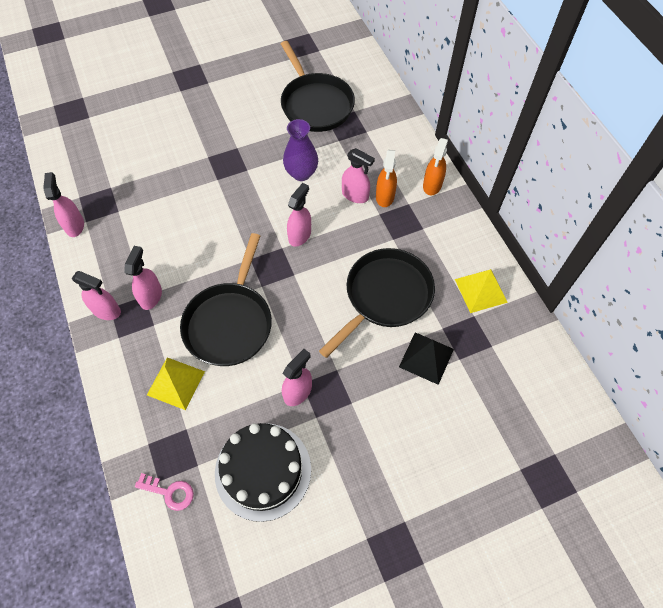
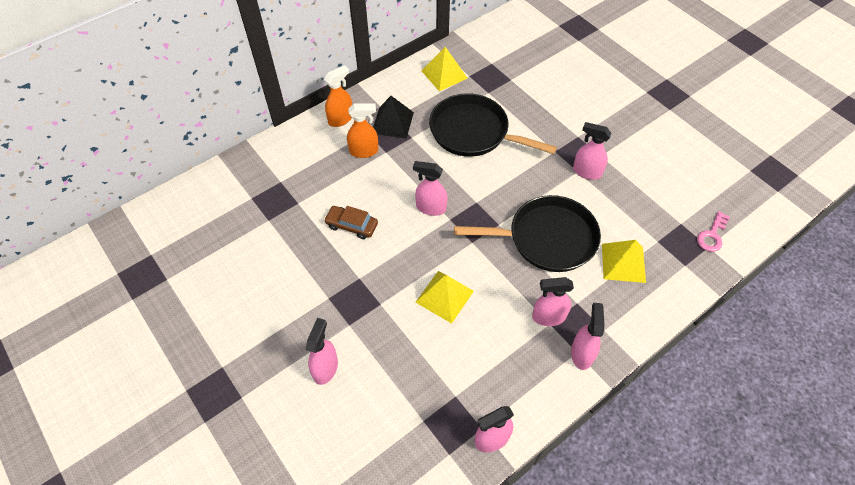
camera: 105 degrees left, 5 degrees down
pink key [135,473,194,511] -> pink key turned 150 degrees counterclockwise [697,211,730,252]
black cake [215,423,311,522] -> none
black pan [281,41,355,132] -> none
purple vase [283,119,318,181] -> brown car [324,206,378,239]
pink spray bottle [342,148,375,203] -> pink spray bottle moved to [306,318,338,385]
black pyramid [399,332,454,385] -> black pyramid moved to [373,96,414,139]
orange spray bottle [423,138,448,195] -> orange spray bottle turned 45 degrees counterclockwise [324,65,352,127]
none -> yellow pyramid [415,271,474,324]

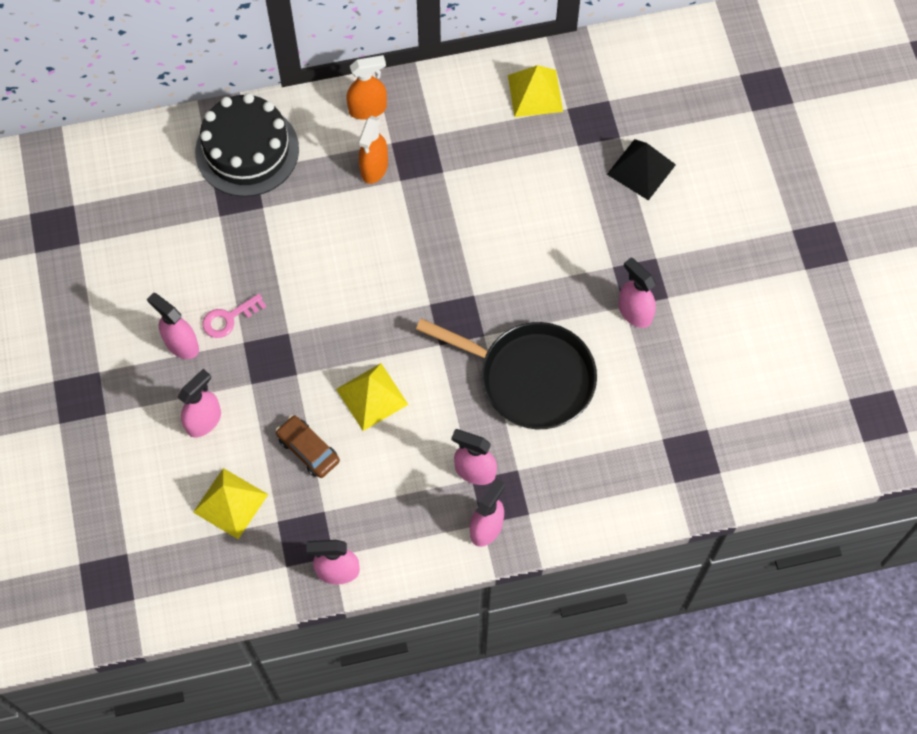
camera: 25 degrees right, 10 degrees up
brown car [324,206,378,239] -> brown car moved to [276,415,340,478]
orange spray bottle [347,104,378,158] -> orange spray bottle turned 90 degrees clockwise [358,116,388,184]
black pyramid [373,96,414,139] -> black pyramid moved to [607,139,676,201]
pink spray bottle [413,161,448,216] -> pink spray bottle moved to [147,293,199,359]
black pan [429,93,557,157] -> none
yellow pyramid [602,240,646,283] -> yellow pyramid moved to [193,468,268,539]
pink key [697,211,730,252] -> pink key moved to [202,294,267,338]
none -> black cake [195,93,299,197]

